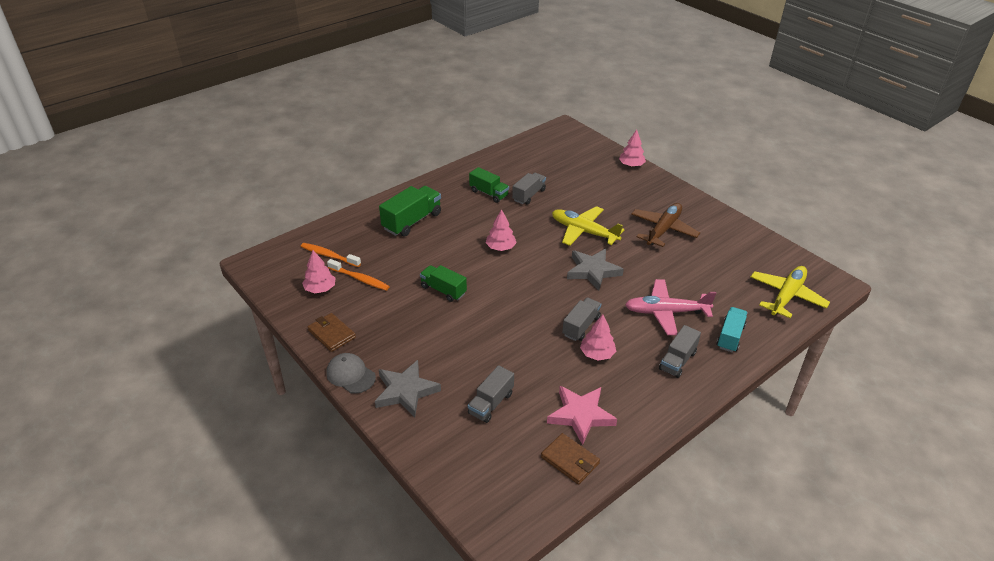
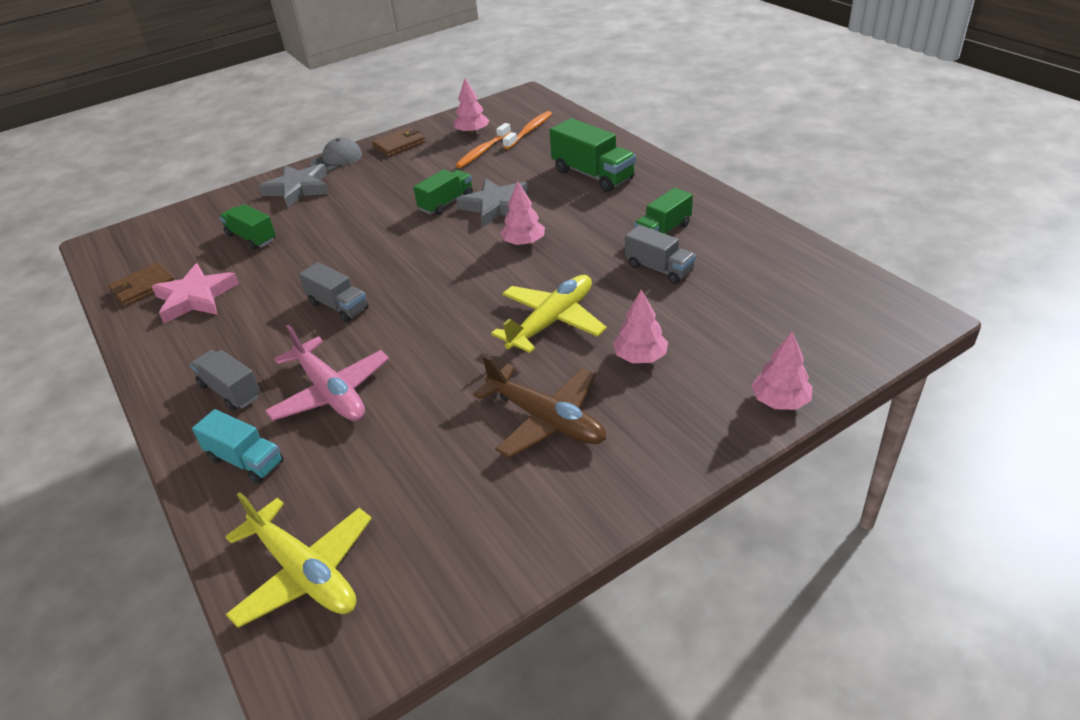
camera: 100 degrees right, 0 degrees up
grey truck [468,365,514,423] -> green truck [219,204,276,250]
grey star [567,249,624,291] -> grey star moved to [456,178,528,227]
pink tree [580,314,616,361] -> pink tree moved to [613,290,668,363]
pink plane [625,279,716,335] -> pink plane turned 135 degrees clockwise [265,325,389,421]

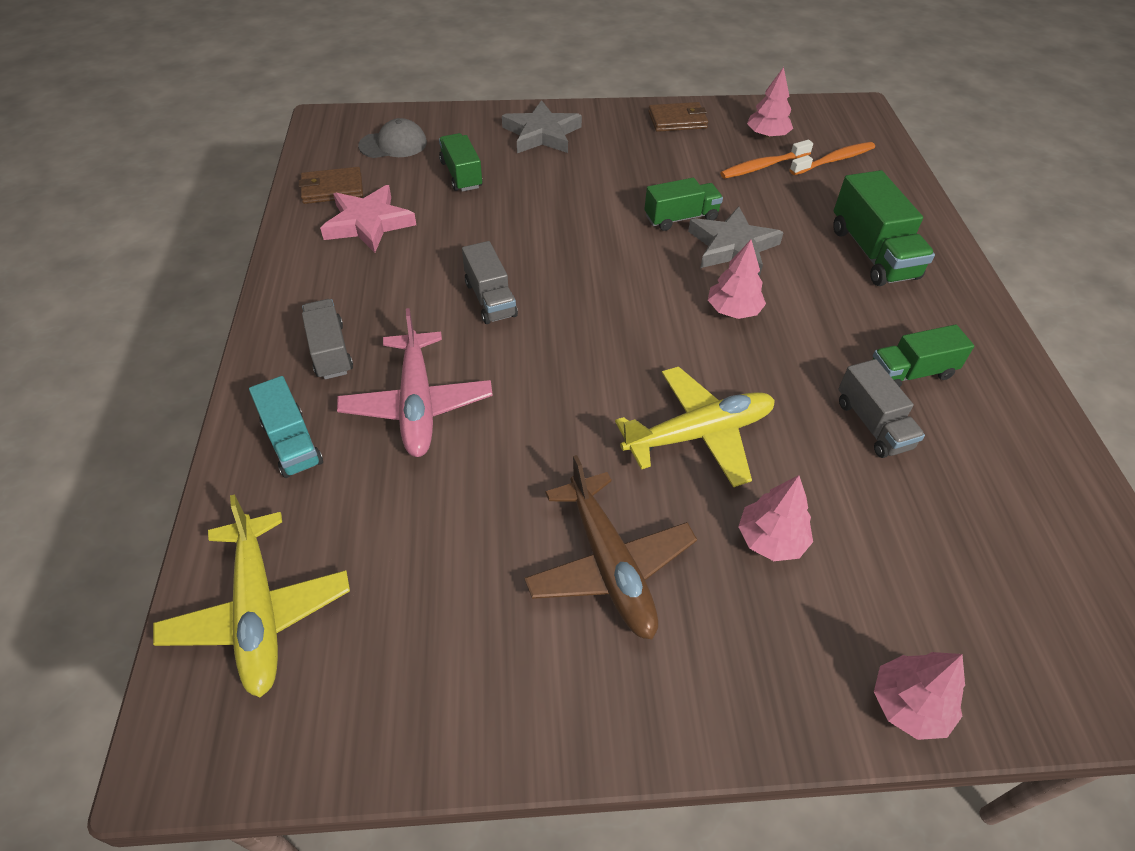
camera: 25 degrees right, 10 degrees up
grey cap [310,137,362,172] -> grey cap moved to [358,118,427,158]

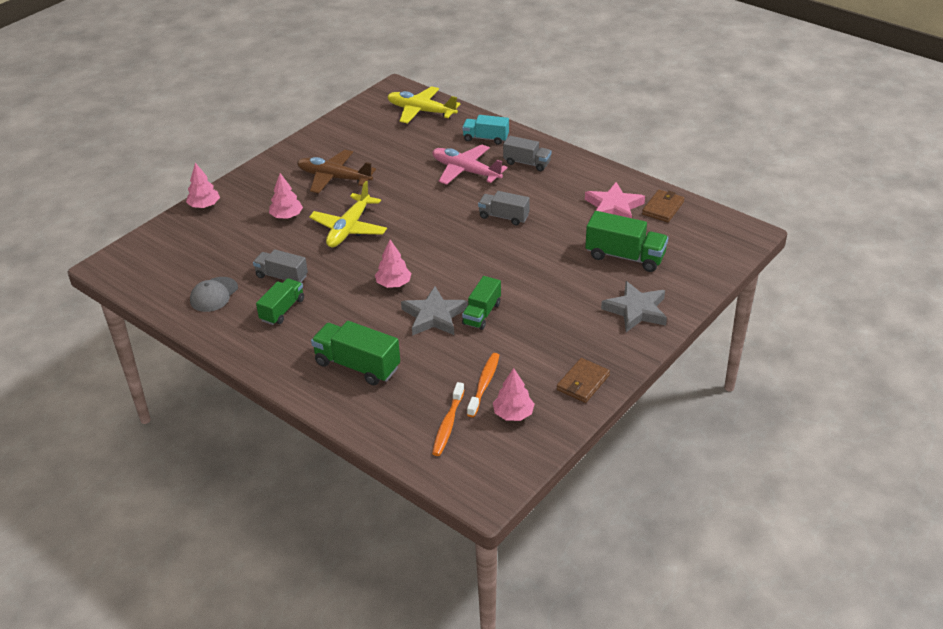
camera: 135 degrees right, 10 degrees down
grey cap [358,118,427,158] -> grey cap moved to [190,277,238,312]
green truck [439,133,483,192] -> green truck [585,211,668,272], size x1.51

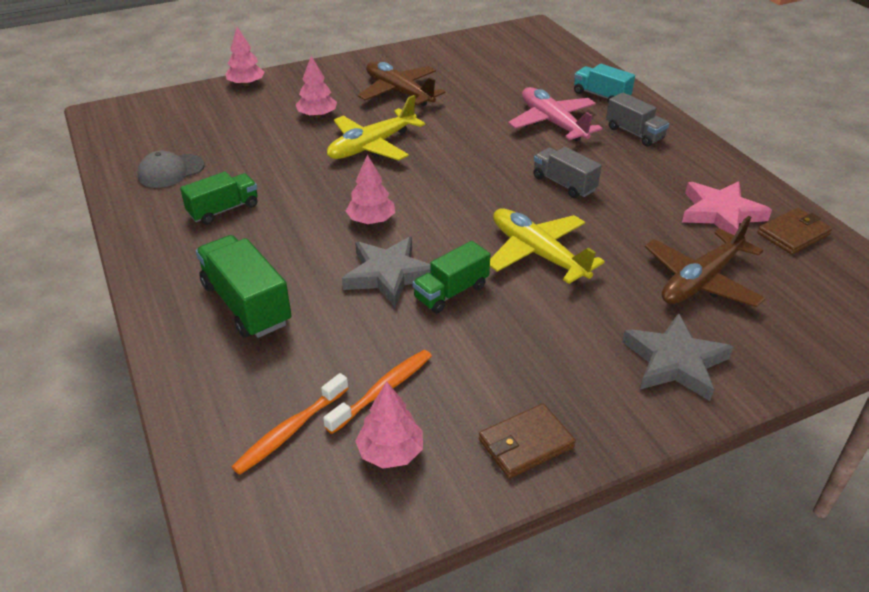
camera: 25 degrees right, 0 degrees up
grey truck [253,249,308,282] -> none
yellow plane [387,86,460,124] -> yellow plane moved to [490,208,605,284]
green truck [585,211,668,272] -> brown plane [645,216,766,307]

